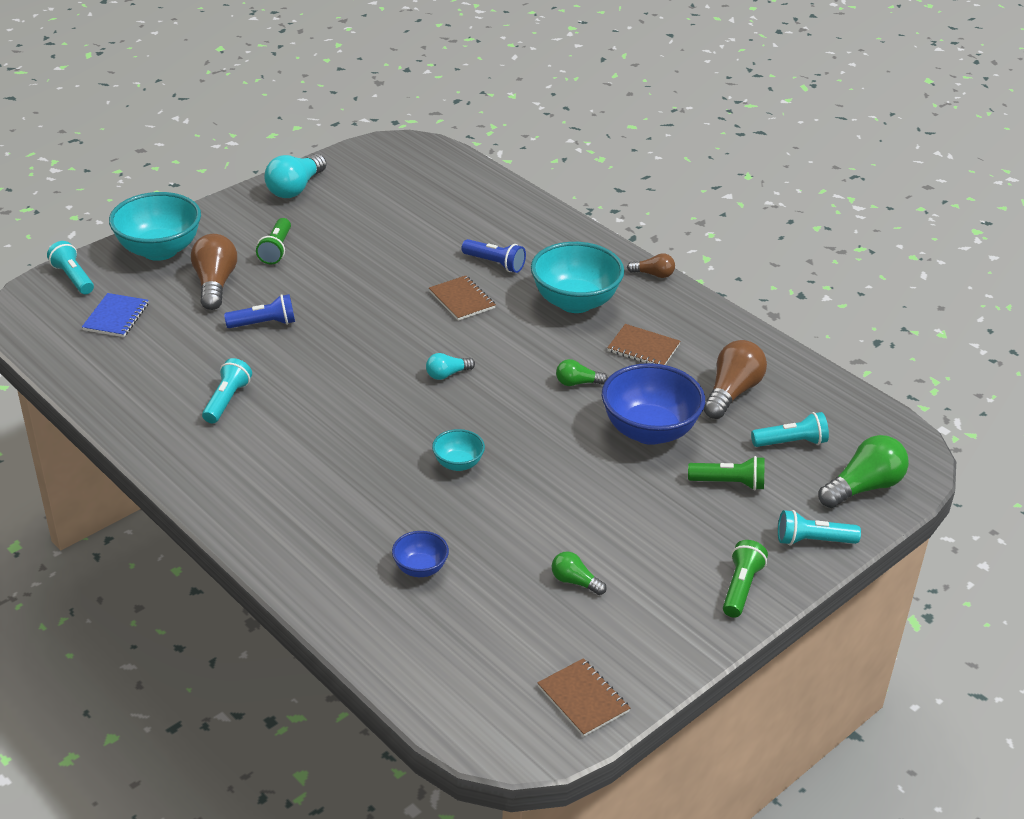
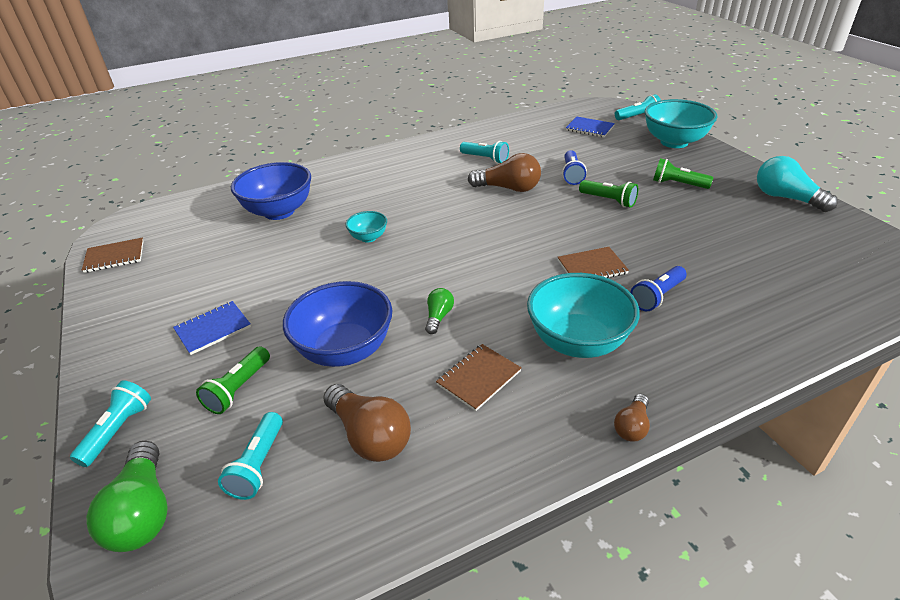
camera: 110 degrees right, 0 degrees up
brown light bulb [191,234,237,310] -> brown light bulb moved to [468,153,541,192]
blue bowl [392,531,449,577] -> blue bowl [231,162,311,220], size x2.01
turquoise light bulb [426,353,475,380] -> none
green light bulb [552,552,607,595] -> none
green flashlight [723,540,768,618] -> green flashlight moved to [579,180,638,208]
none -> blue notebook [173,301,251,355]

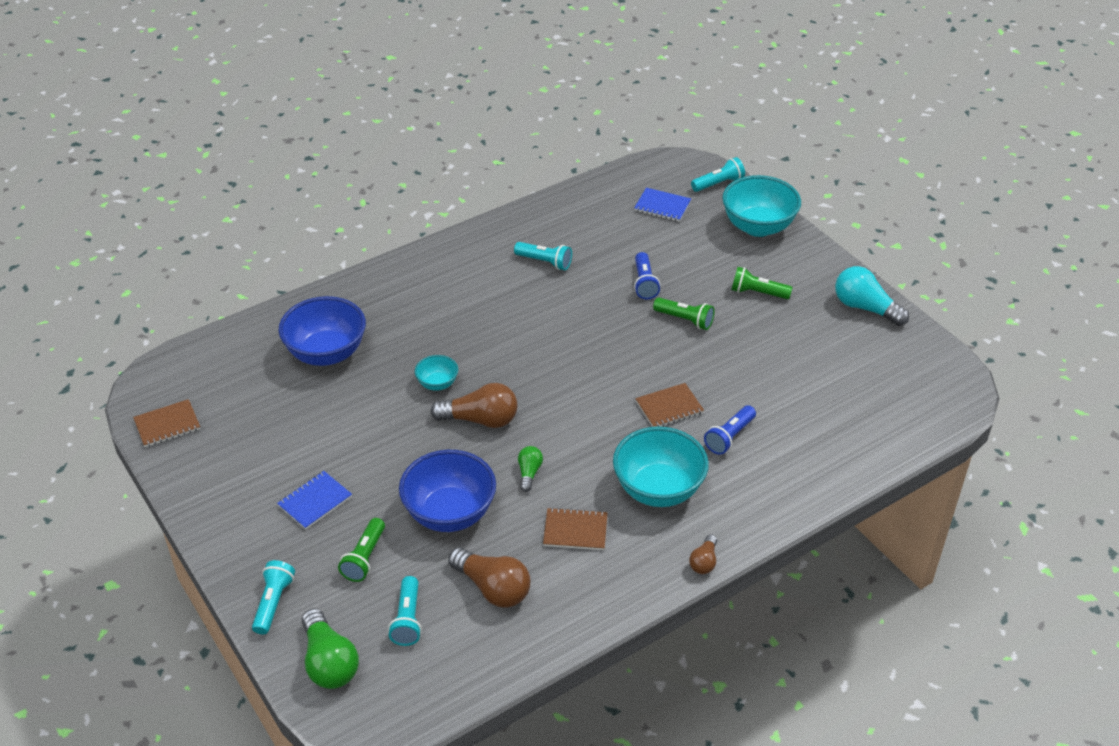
camera: 10 degrees left, 5 degrees up
brown notebook [436,344,522,411] -> brown notebook turned 60 degrees clockwise [543,507,608,550]
brown light bulb [468,153,541,192] -> brown light bulb moved to [430,383,518,428]

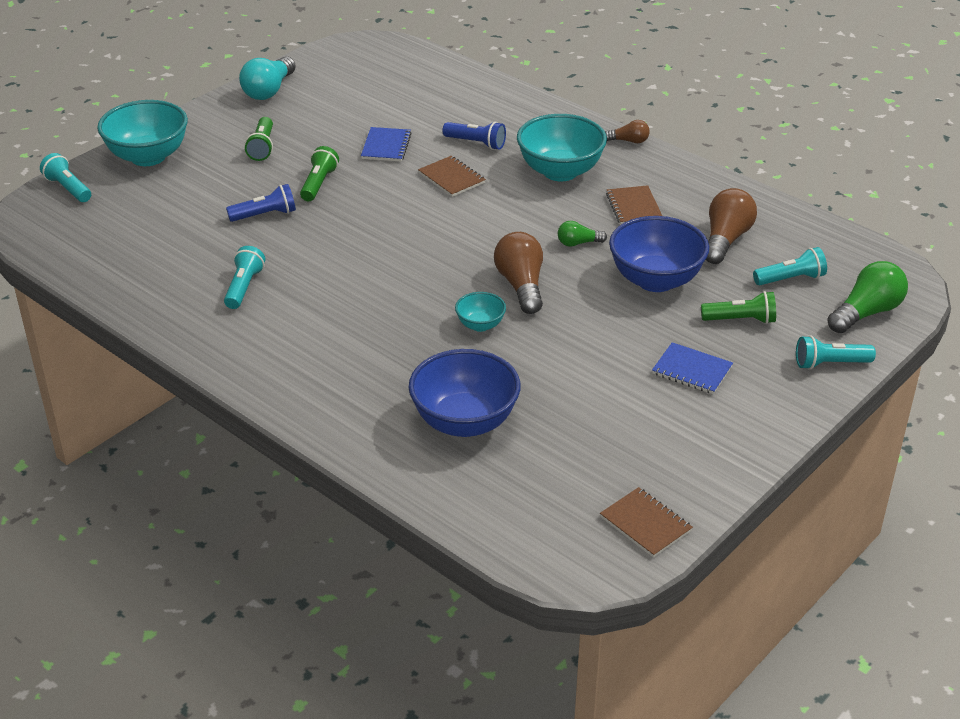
camera: 105 degrees left, 5 degrees down
blue notebook [634,188,691,222] -> blue notebook moved to [361,127,412,162]

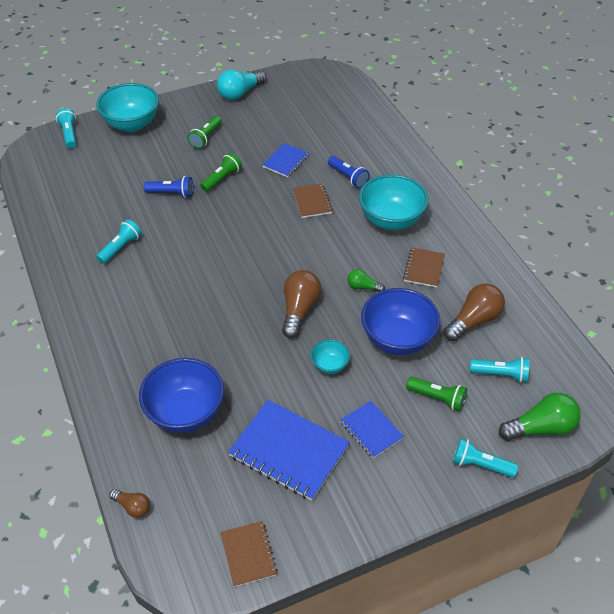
camera: 25 degrees right, 10 degrees up
turquoise bowl [455,292,506,332] -> turquoise bowl moved to [311,340,350,374]
brown light bulb [605,120,650,143] -> brown light bulb moved to [110,489,150,518]
none -> blue notebook [228,400,350,501]

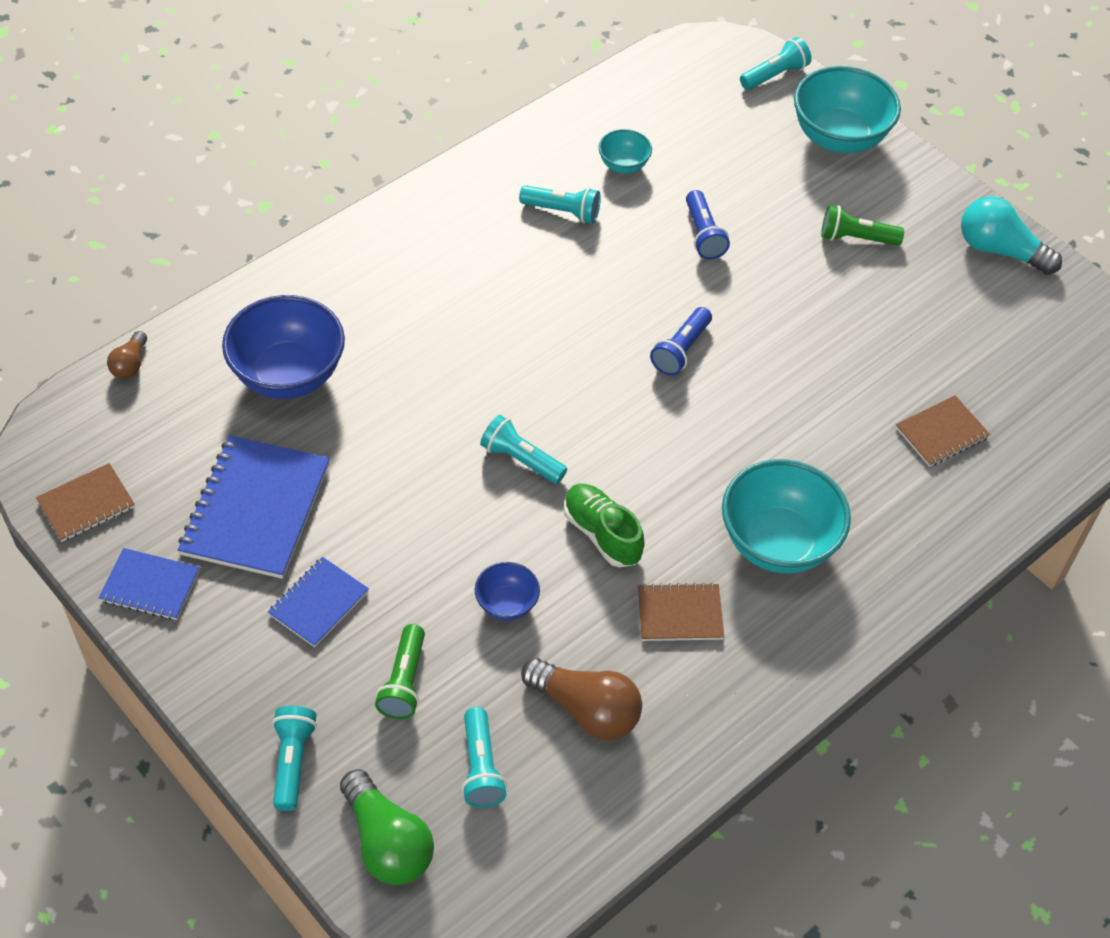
camera: 70 degrees right, 5 degrees up
green flashlight [200,153,242,192] -> none
blue notebook [262,143,309,177] -> blue notebook moved to [99,548,200,620]
brown light bulb [282,270,321,338] -> turquoise flashlight [480,415,567,484]
brown notebook [292,184,333,218] -> brown notebook moved to [896,395,990,467]
turquoise bowl [311,340,350,374] -> turquoise bowl moved to [599,129,652,174]
blue flashlight [328,156,369,188] -> blue flashlight moved to [650,307,712,376]
green light bulb [347,269,385,292] -> green shoe [564,484,645,567]
blue bowl [361,288,440,355] -> blue bowl [475,562,540,621], size x0.50

